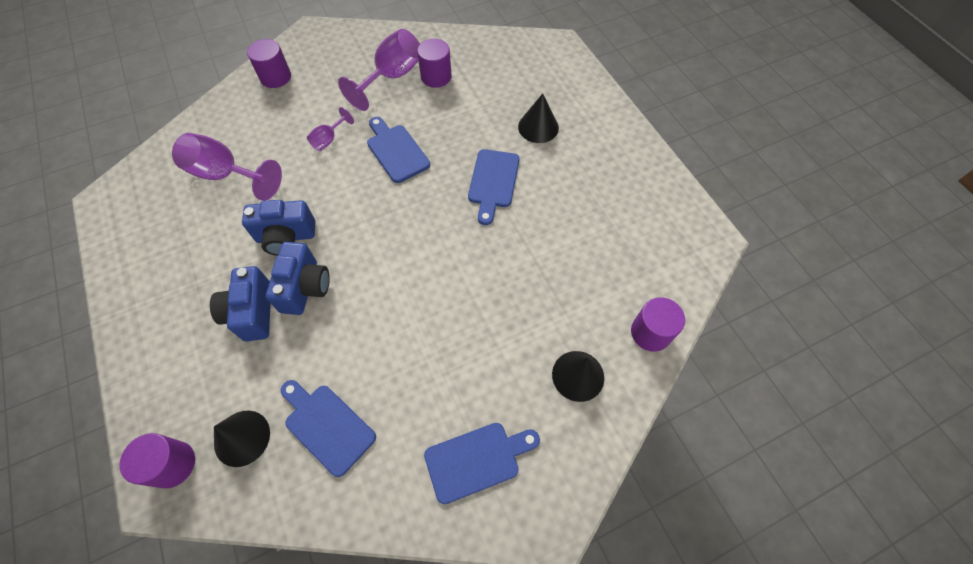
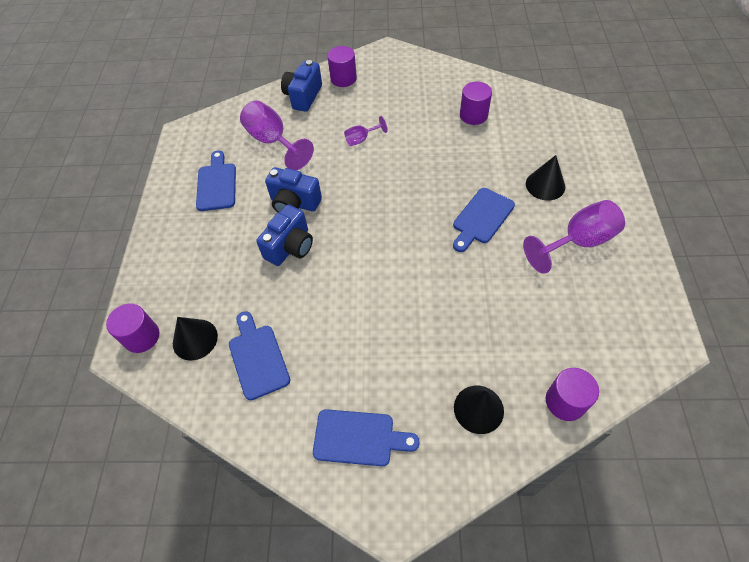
camera: 30 degrees right, 5 degrees down
blue camera [210,266,271,341] -> blue camera moved to [281,60,322,112]
purple goblet [338,29,420,111] -> purple goblet moved to [523,200,625,274]
blue cutting board [367,117,430,183] -> blue cutting board moved to [196,150,236,211]

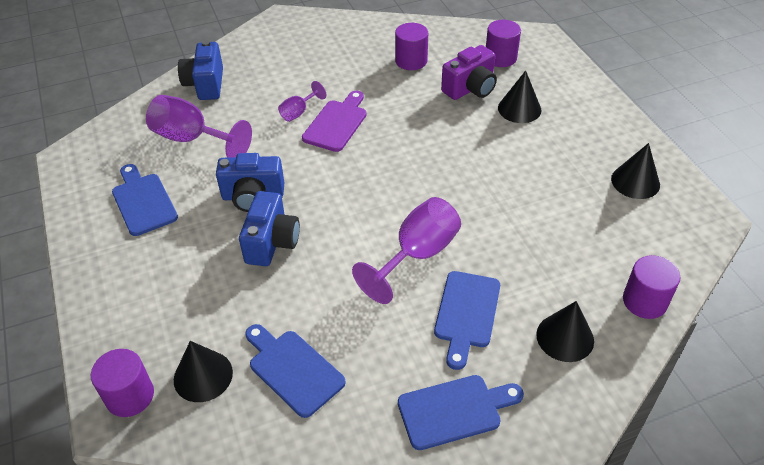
camera: 25 degrees left, 10 degrees down
purple cylinder [327,46,357,87] -> purple cylinder moved to [486,20,521,67]
blue cutting board [453,188,515,252] -> blue cutting board moved to [434,271,500,370]
purple goblet [523,200,625,274] -> purple goblet moved to [352,197,461,304]
none -> purple cutting board [302,91,367,152]
none -> purple camera [441,45,497,100]
none -> black cone [611,143,660,199]

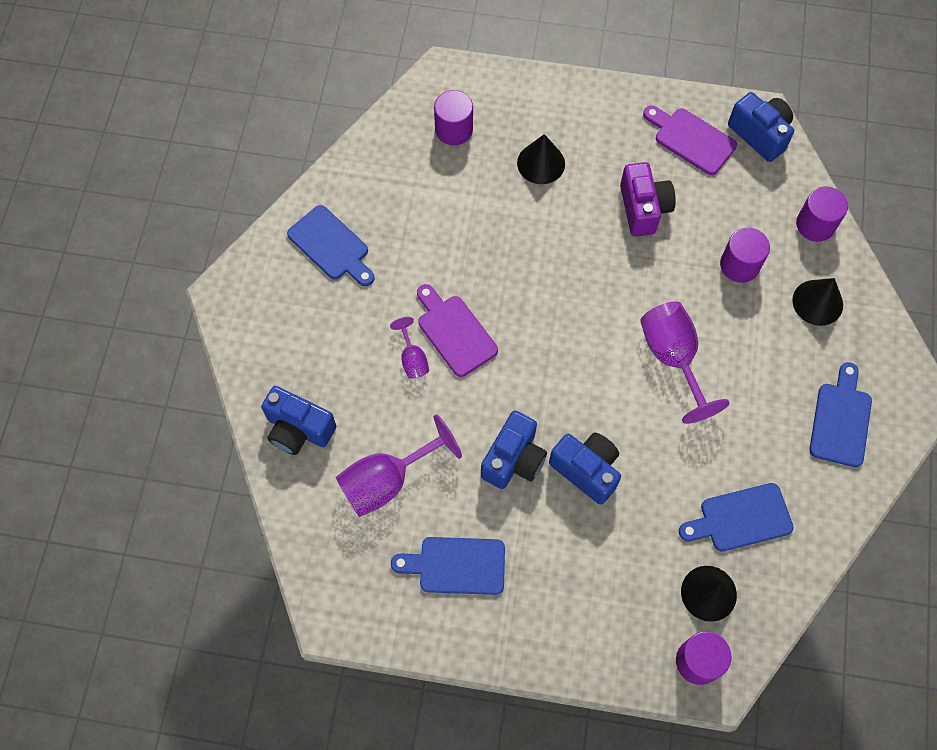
camera: 60 degrees left, 20 degrees up
purple cylinder [395,23,428,70] -> purple cylinder moved to [720,228,770,283]
blue cutting board [434,271,500,370] -> blue cutting board moved to [287,205,375,286]
purple camera [441,45,497,100] -> purple camera moved to [620,162,676,237]
black cone [611,143,660,199] -> purple cutting board [643,105,737,175]
none -> blue camera [728,92,794,162]

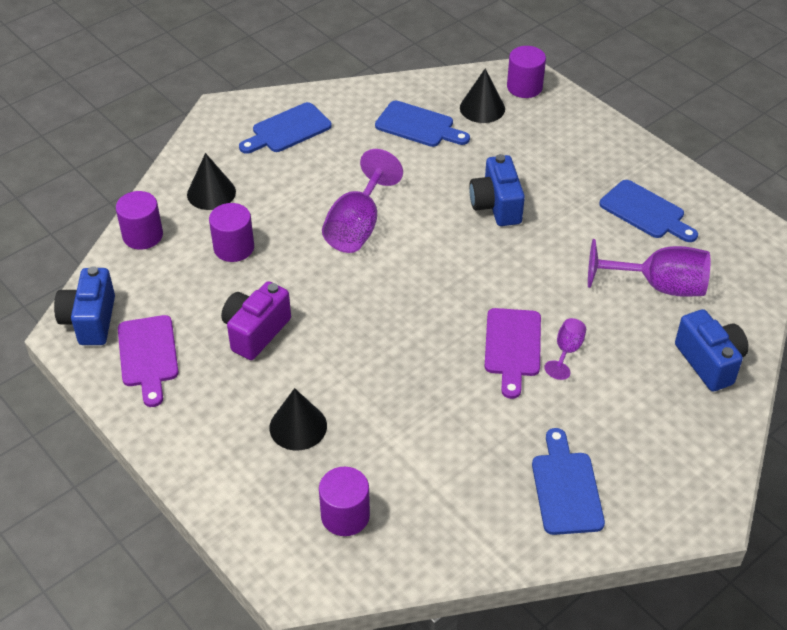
camera: 140 degrees left, 20 degrees down
blue camera [481,411,547,489] -> none

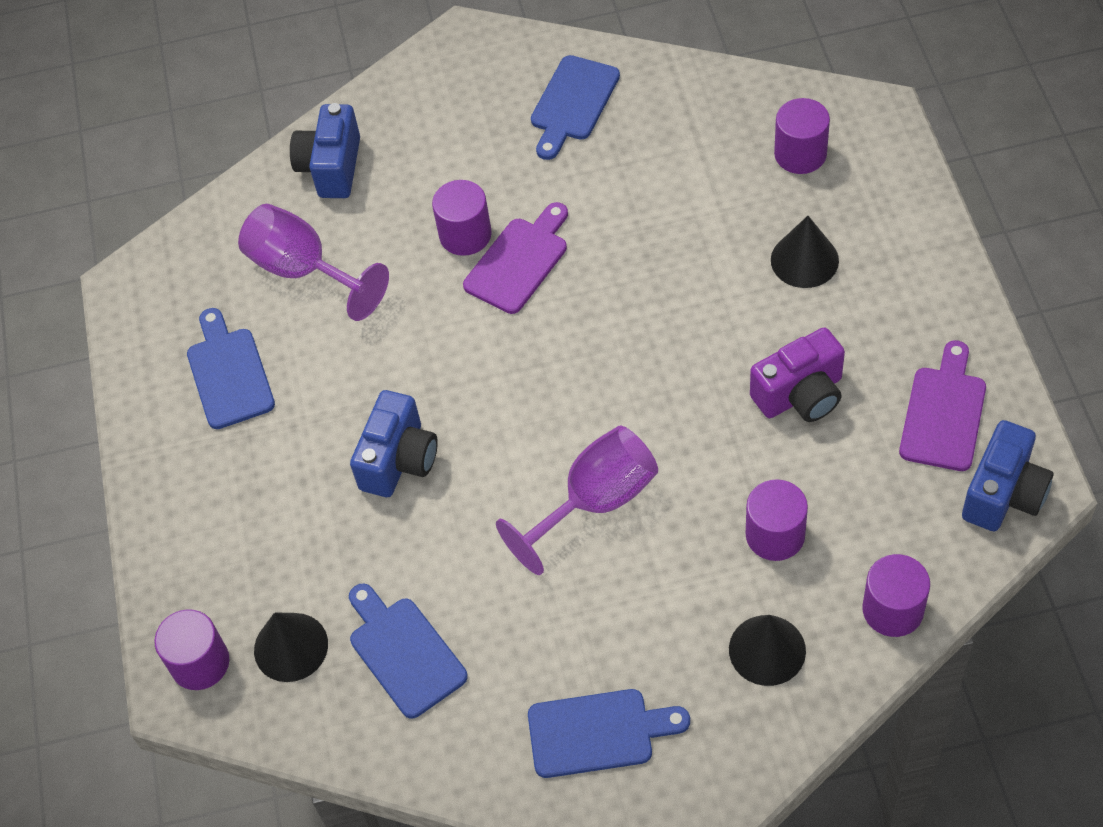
camera: 145 degrees left, 10 degrees up
purple goblet [544,318,586,380] -> purple cylinder [432,180,492,256]

